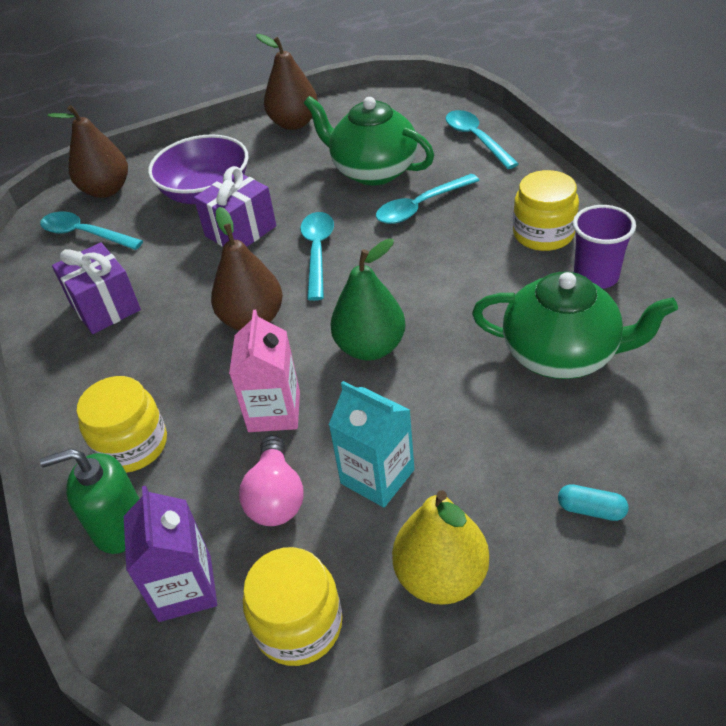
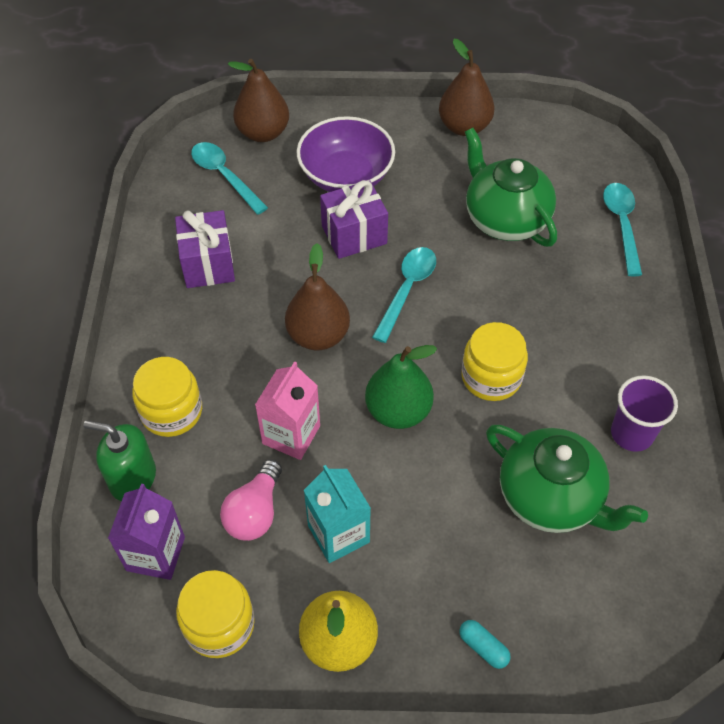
camera: 20 degrees right, 10 degrees up
turquoise spoon [376,174,480,224] -> none
yellow jar [513,170,579,251] -> yellow jar moved to [461,322,528,401]

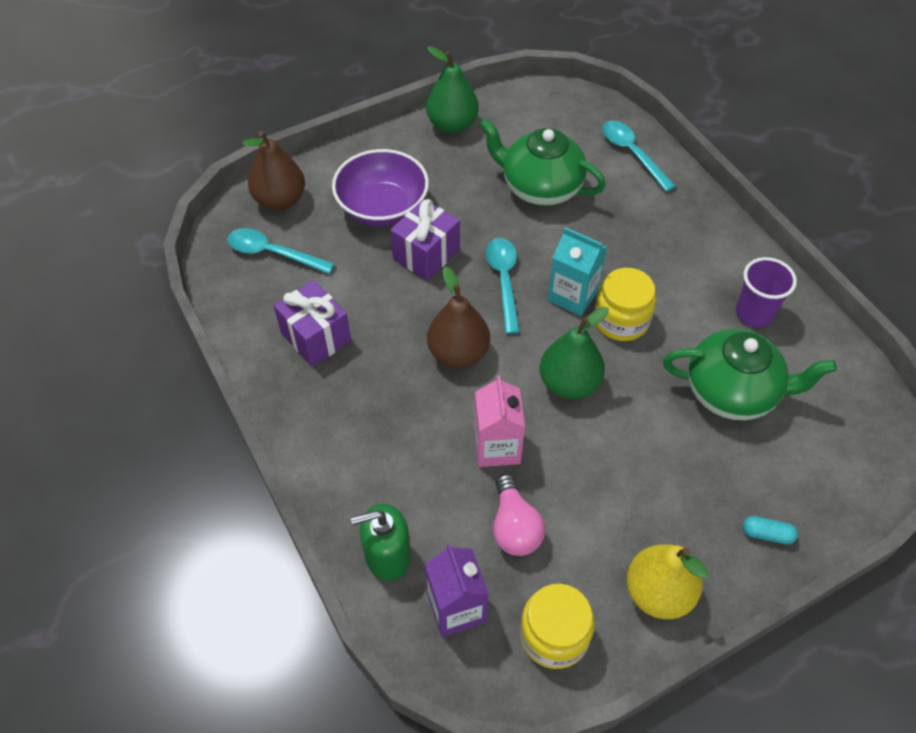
camera: 30 degrees left, 0 degrees up
yellow jar [132,357,202,437] -> none
turquoise carton [304,465,371,563] -> turquoise carton moved to [547,227,607,316]
brown pear [439,39,495,136] -> green pear [426,46,479,133]

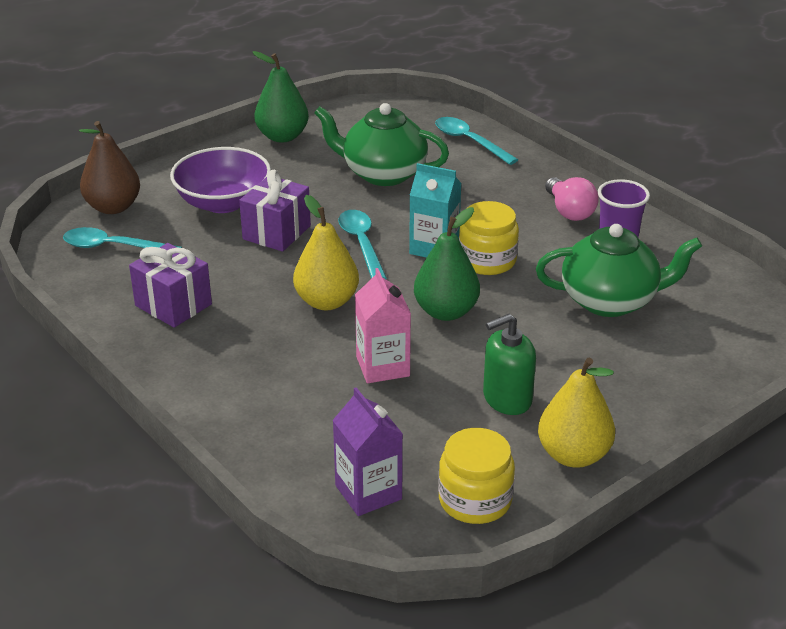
camera: 10 degrees left, 20 degrees down
green soap dispenser [351,504,411,581] -> green soap dispenser moved to [483,314,536,415]
brown pear [427,266,490,368] -> yellow pear [293,195,359,310]
pink light bulb [493,474,545,556] -> pink light bulb moved to [545,177,599,221]
turquoise capsule [743,516,798,545] -> none

